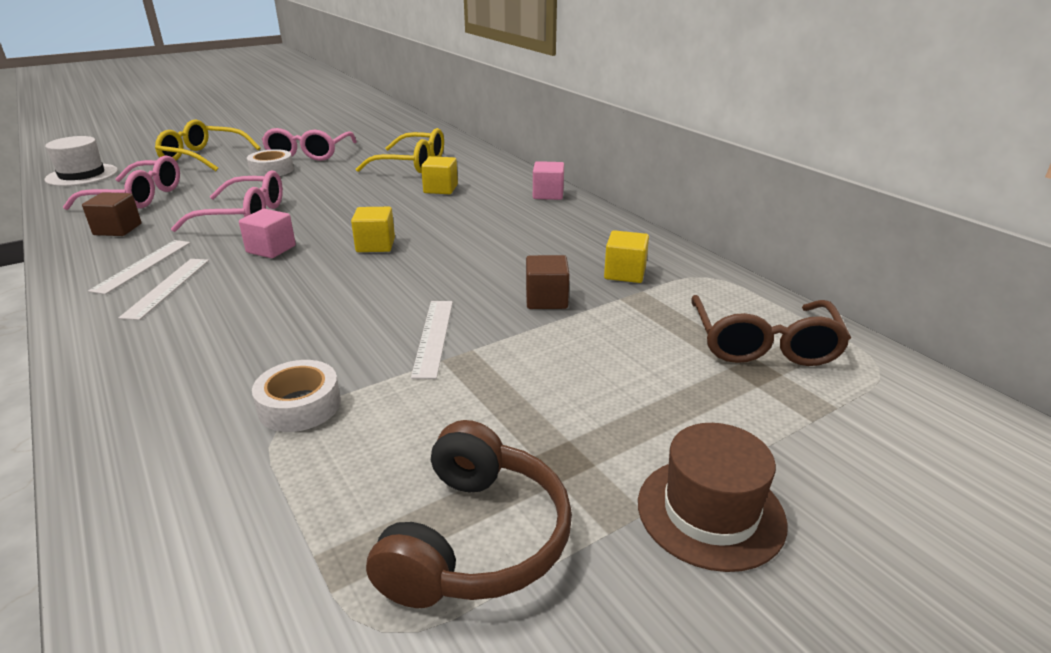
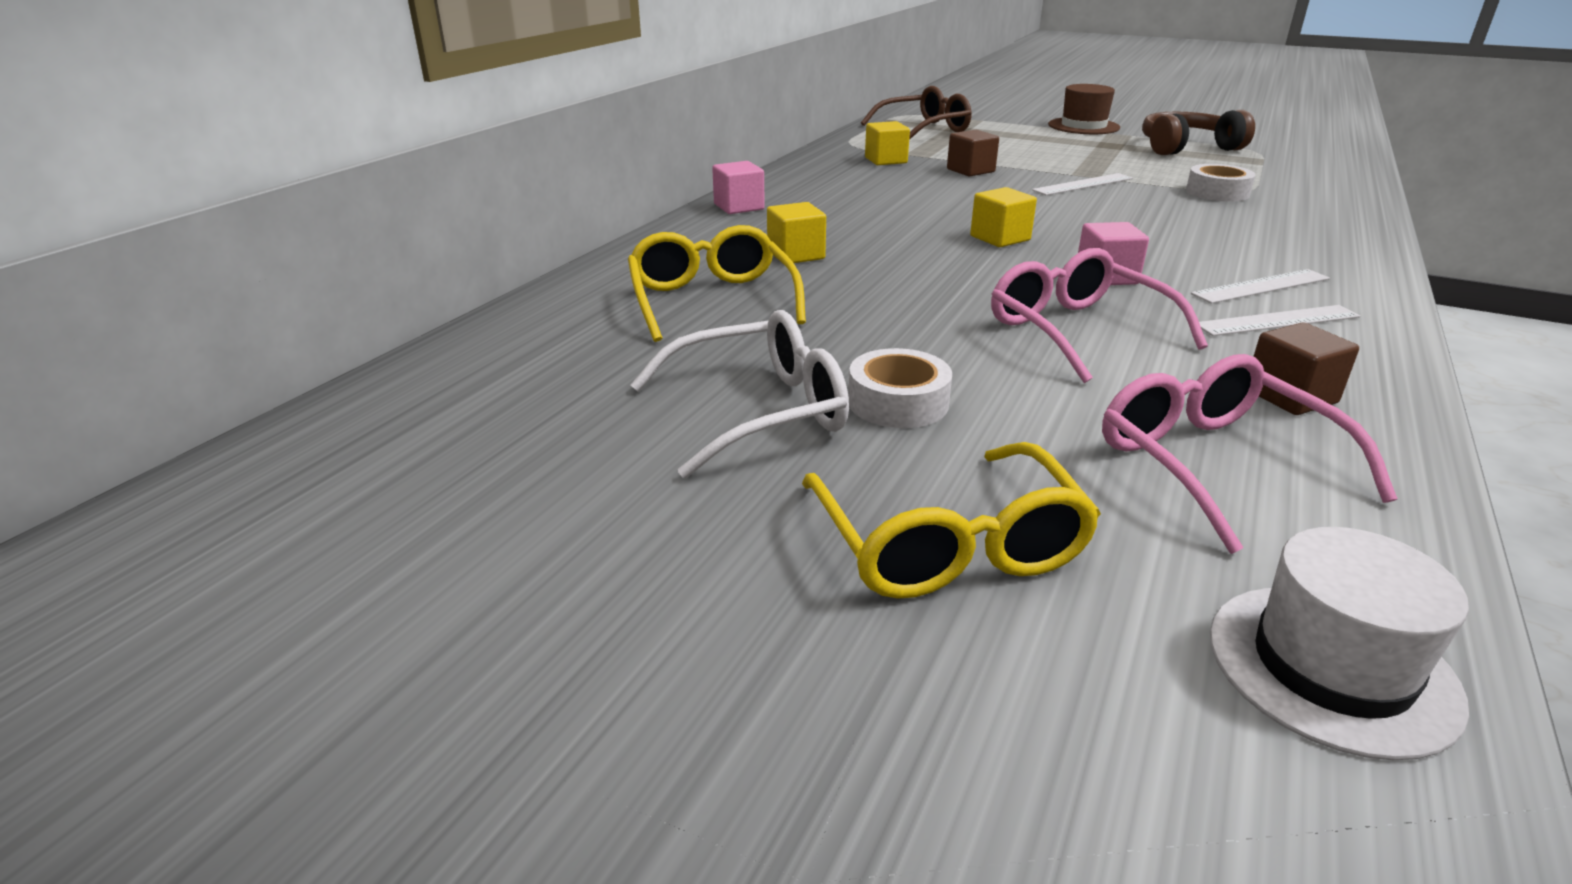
camera: 120 degrees left, 0 degrees up
pink glasses [262,128,357,161] -> white glasses [630,310,849,479]

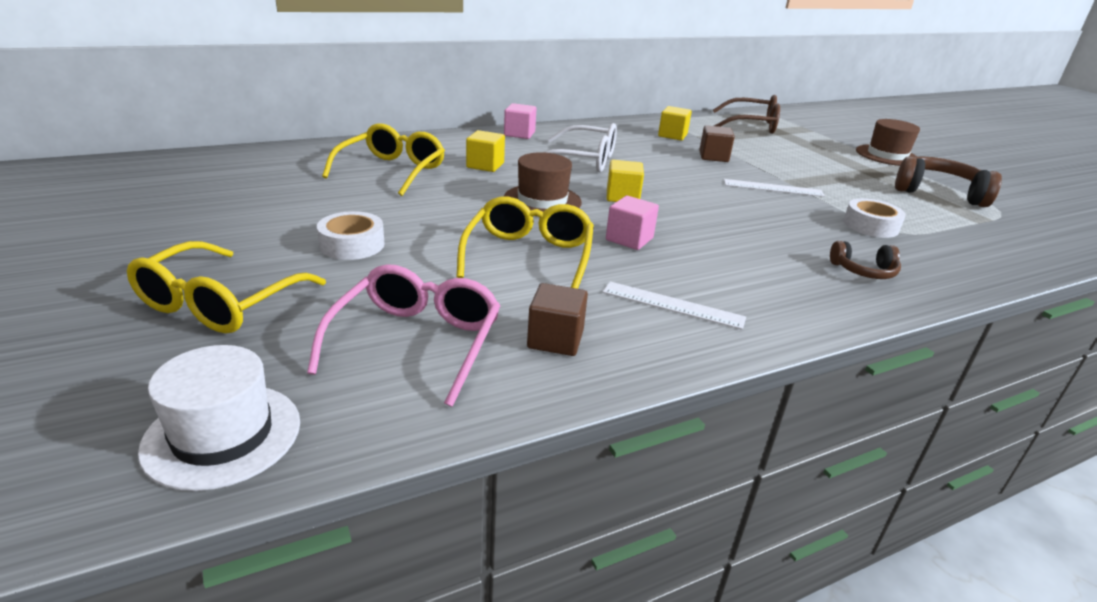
camera: 35 degrees right, 0 degrees up
white glasses [630,310,849,479] -> white glasses moved to [543,123,617,172]
pink glasses [991,248,1208,383] -> yellow glasses [457,197,594,289]
white ruler [1191,269,1330,304] -> none
none -> brown hat [503,152,582,212]
none -> brown headphones [830,241,901,279]

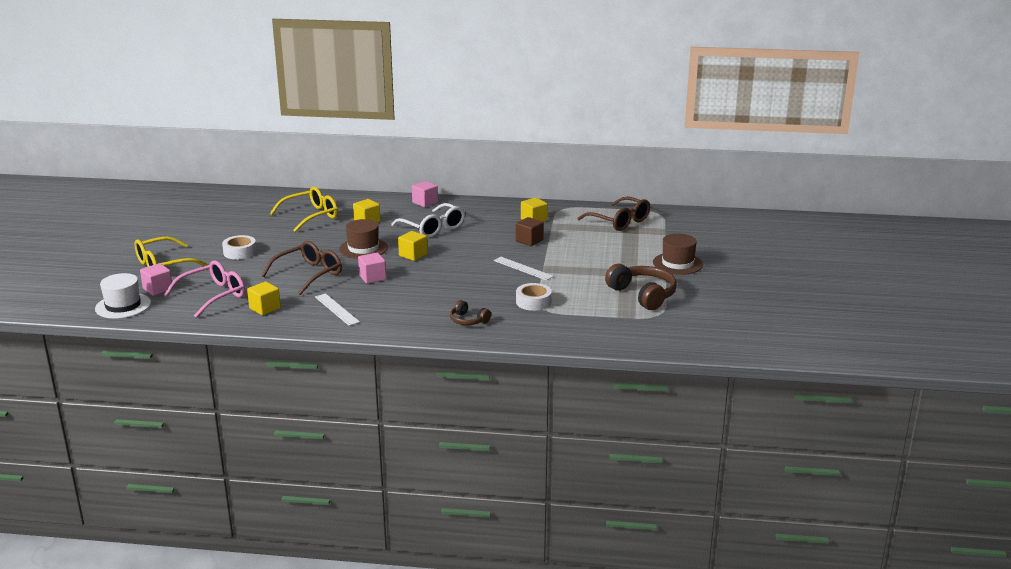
camera: 35 degrees right, 5 degrees down
yellow glasses [457,197,594,289] -> brown glasses [262,241,342,295]
brown cube [527,283,588,356] -> yellow cube [247,282,281,315]
none -> pink cube [140,263,173,296]

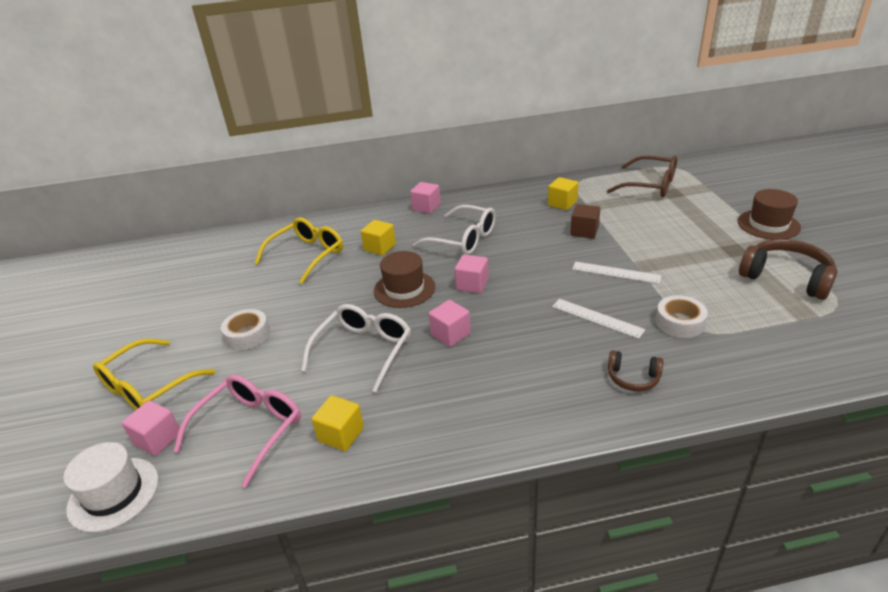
camera: 15 degrees left, 10 degrees up
brown glasses [262,241,342,295] -> white glasses [301,304,411,393]
white ruler [315,293,360,326] -> white ruler moved to [552,299,645,339]
yellow cube [398,231,428,261] -> pink cube [455,254,488,293]

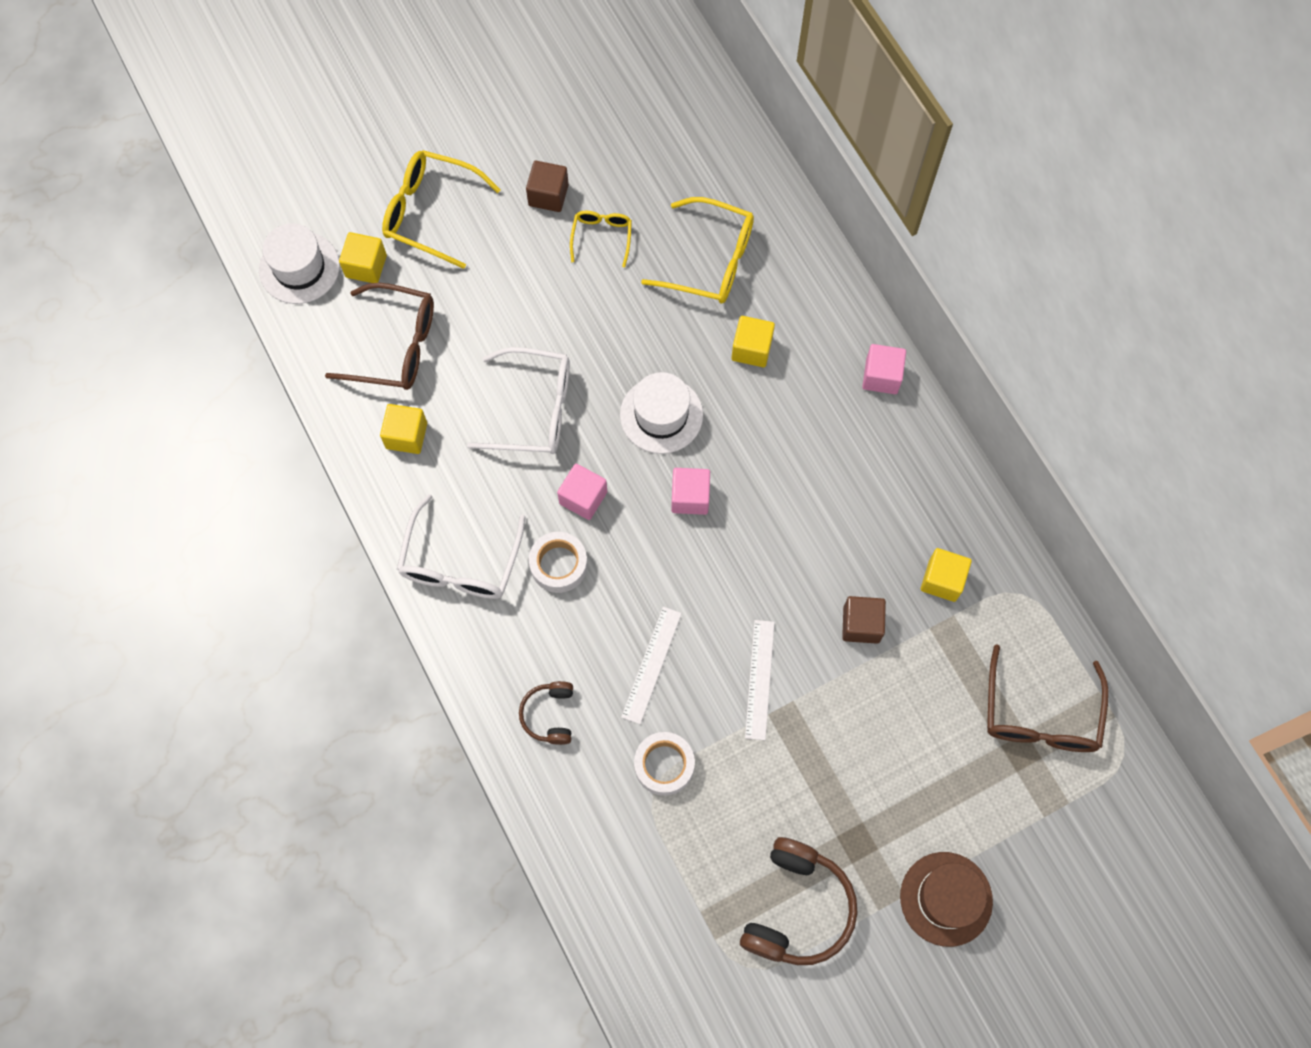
camera: 70 degrees right, 35 degrees up
pink cube [122,400,179,456] -> yellow cube [339,232,387,283]
pink glasses [173,375,301,488] -> brown glasses [325,283,434,390]
white tape [221,309,270,350] -> white tape moved to [529,532,588,593]
brown hat [374,251,435,308] -> white hat [620,372,703,454]
white glasses [413,205,496,255] -> white glasses moved to [397,494,526,599]
none -> brown cube [526,161,569,212]
none -> yellow glasses [570,211,632,267]

